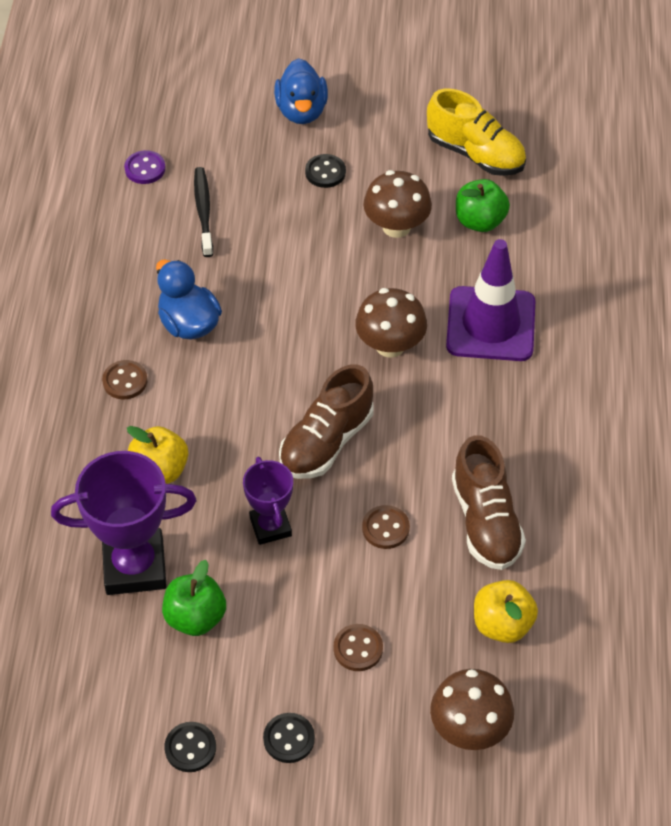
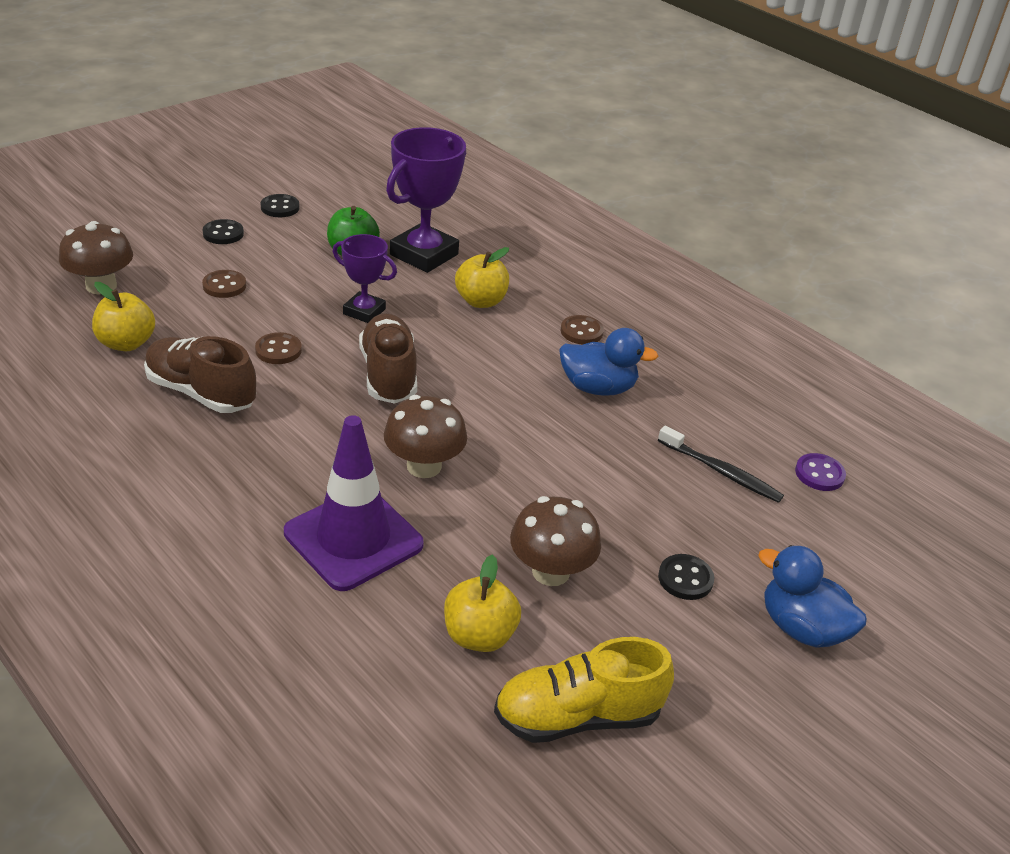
camera: 130 degrees right, 15 degrees down
green apple [456,179,510,232] -> yellow apple [444,554,521,652]

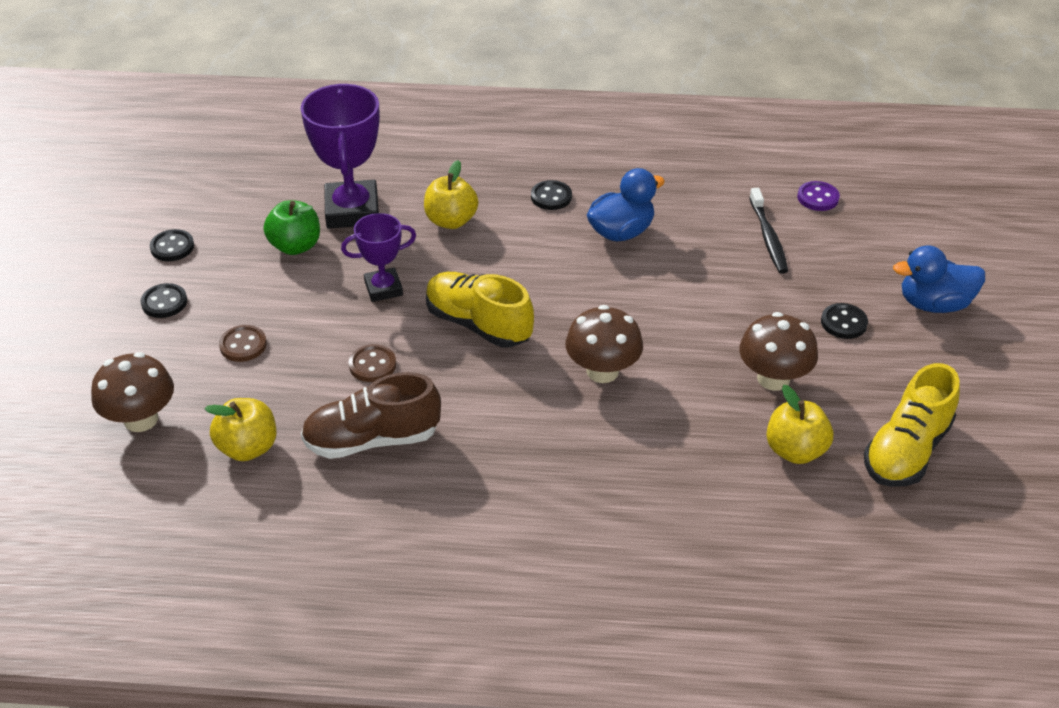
camera: 40 degrees left, 5 degrees up
purple traffic cone [284,415,424,591] -> none
brown shoe [359,313,417,404] -> yellow shoe [426,272,534,347]
brown button [561,315,604,344] -> black button [531,180,572,210]
black toothbrush [658,426,784,503] -> black toothbrush turned 90 degrees clockwise [749,188,788,274]

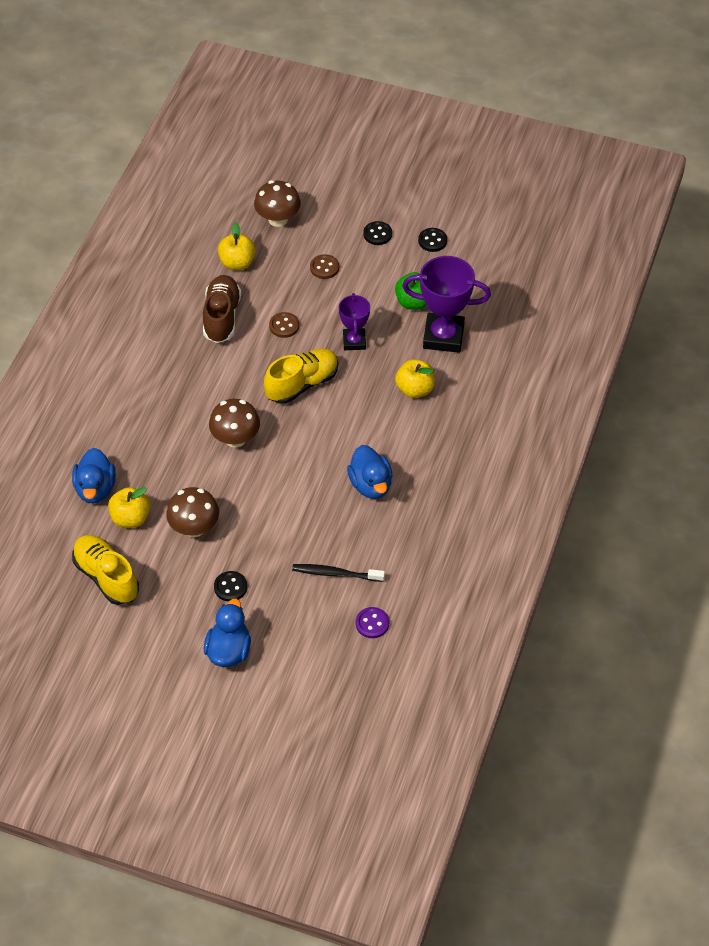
camera: 105 degrees right, 10 degrees up
black button [531,180,572,210] -> none
none -> blue duck [72,448,116,503]

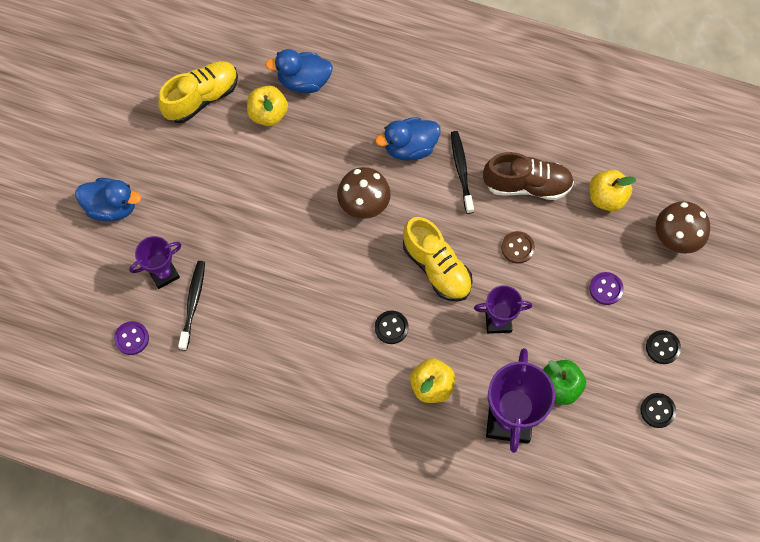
camera: 90 degrees right, 15 degrees up
brown mushroom [166,487,219,537] -> none
black button [214,571,247,602] -> black button moved to [375,311,409,344]
brown button [310,254,339,279] -> purple button [589,272,624,305]
blue duck [347,445,392,499] -> blue duck moved to [375,117,441,161]
none -> purple trophy [129,236,182,289]
none -> black toothbrush [451,131,474,214]

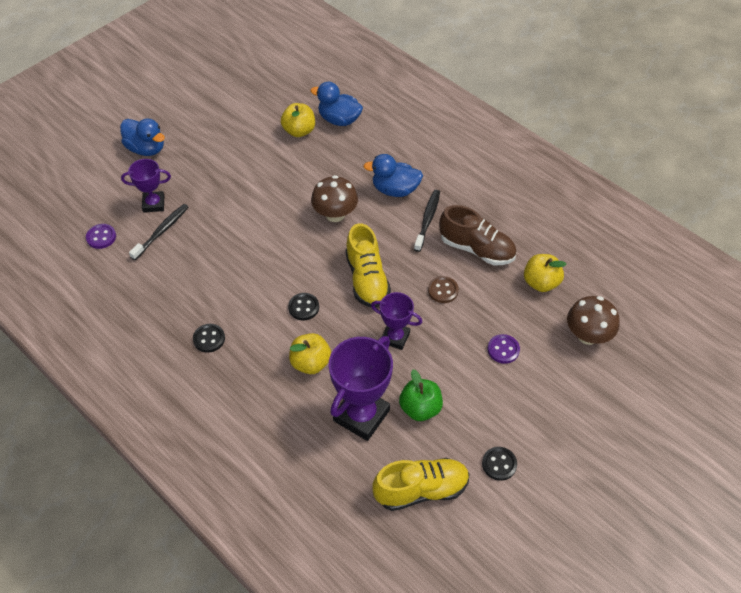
camera: 25 degrees right, 15 degrees down
yellow shoe [158,61,238,123] -> yellow shoe moved to [372,458,470,511]
black button [646,330,681,364] -> black button moved to [193,324,225,353]

